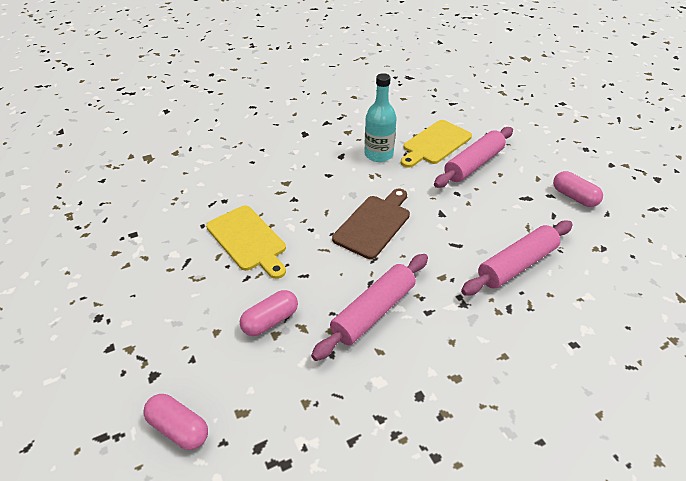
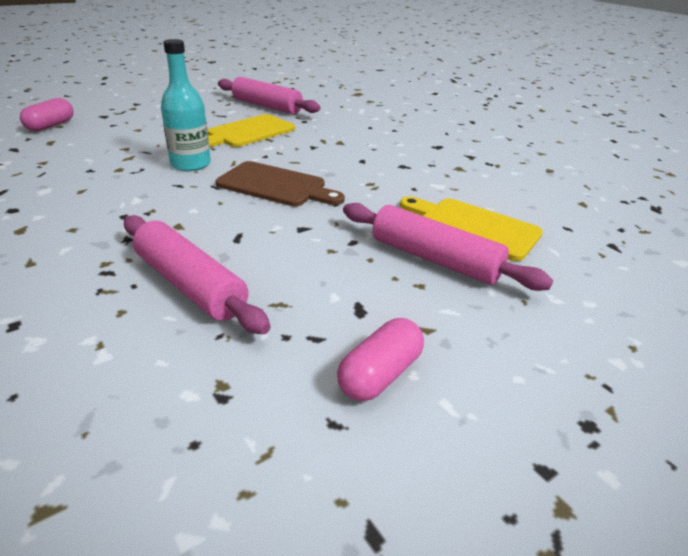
camera: 80 degrees right, 10 degrees down
pink capsule [240,290,298,336] -> none
pink rolling pin [311,254,428,361] -> pink rolling pin moved to [218,77,321,114]
turquoise bottle [364,73,397,162] -> turquoise bottle moved to [161,39,211,171]

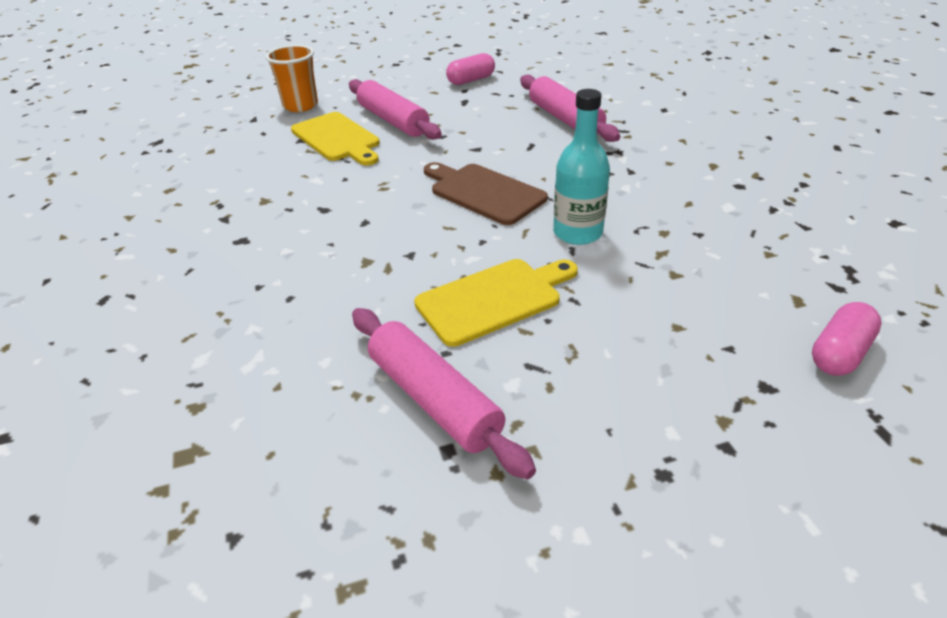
camera: 160 degrees left, 5 degrees up
none -> orange cup [266,45,318,112]

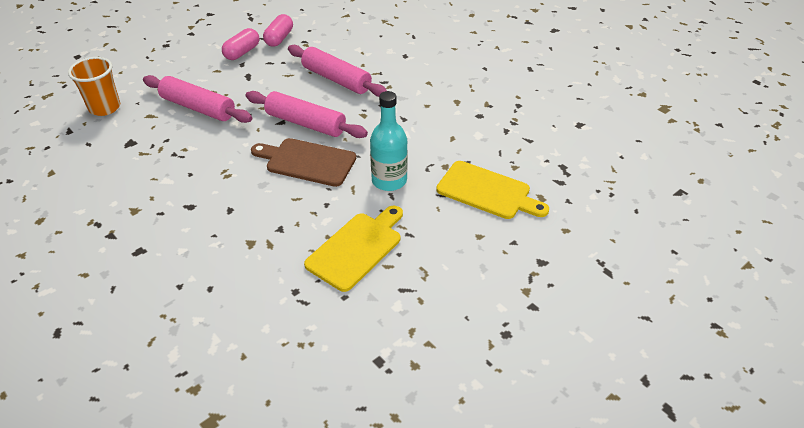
camera: 25 degrees left, 5 degrees up
yellow cutting board [291,112,380,165] -> yellow cutting board moved to [436,161,549,219]
pink rolling pin [352,308,536,479] -> pink rolling pin moved to [246,91,368,138]
pink capsule [812,302,882,376] -> pink capsule moved to [263,14,293,47]

